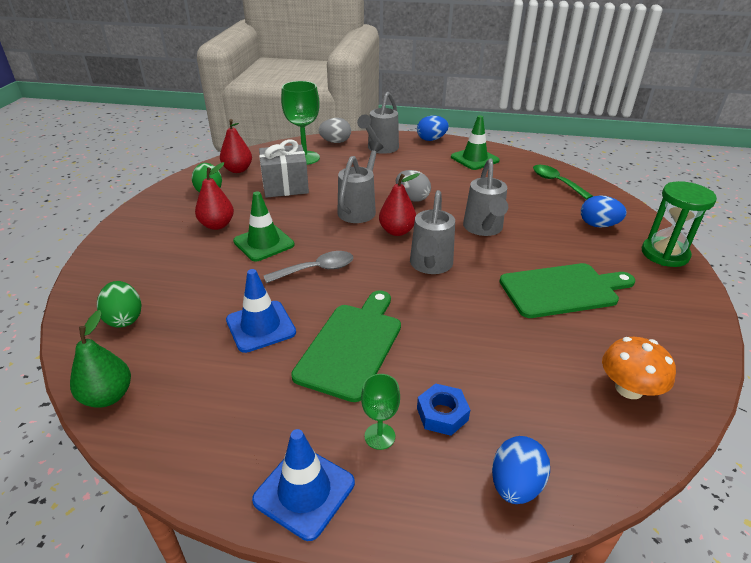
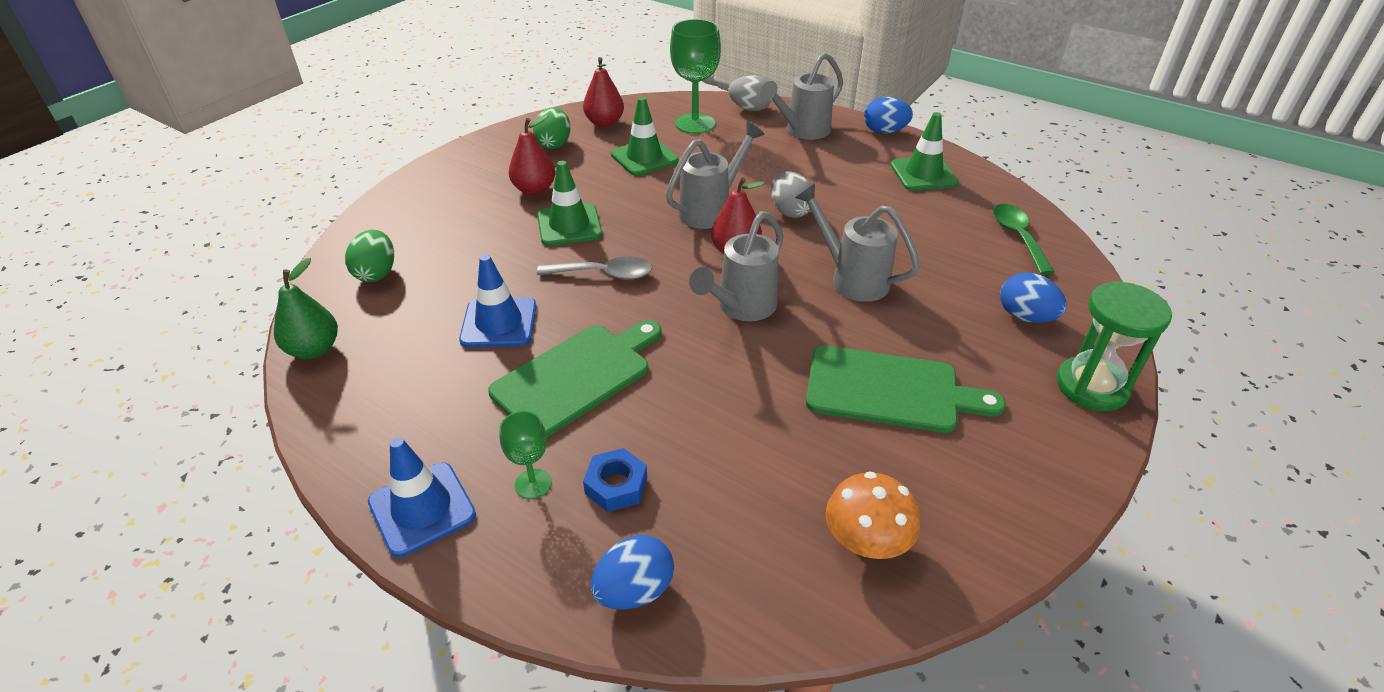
camera: 25 degrees right, 5 degrees up
grey gift [259,139,309,198] -> green traffic cone [611,97,678,176]
grey watering can [463,159,508,236] -> grey watering can turned 105 degrees clockwise [795,184,920,302]

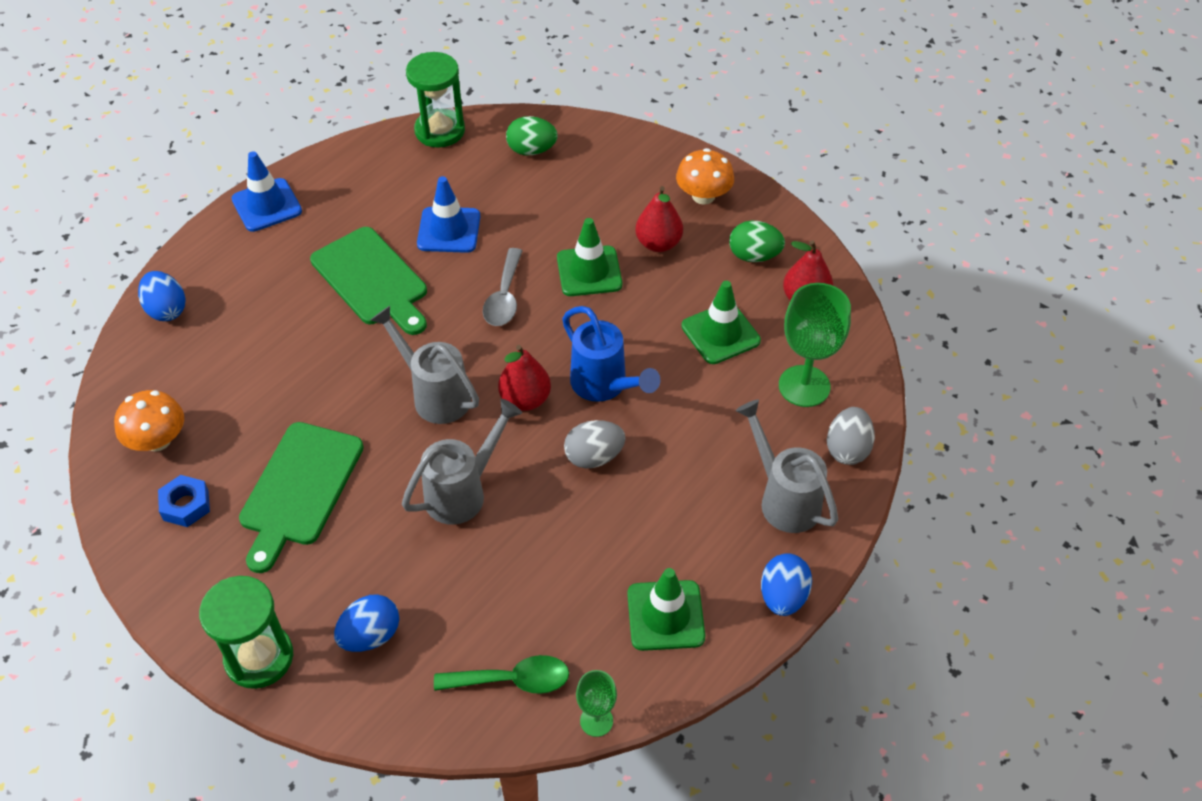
camera: 95 degrees right, 10 degrees up
green pear [274,258,338,359] -> green hourglass [406,52,465,148]
green goblet [500,411,551,499] -> green goblet moved to [576,670,617,737]
blue nut [583,448,647,512] -> blue nut moved to [158,475,210,527]
grey watering can [666,122,764,229] -> blue watering can [562,306,660,402]
none -> orange mushroom [676,148,734,205]

